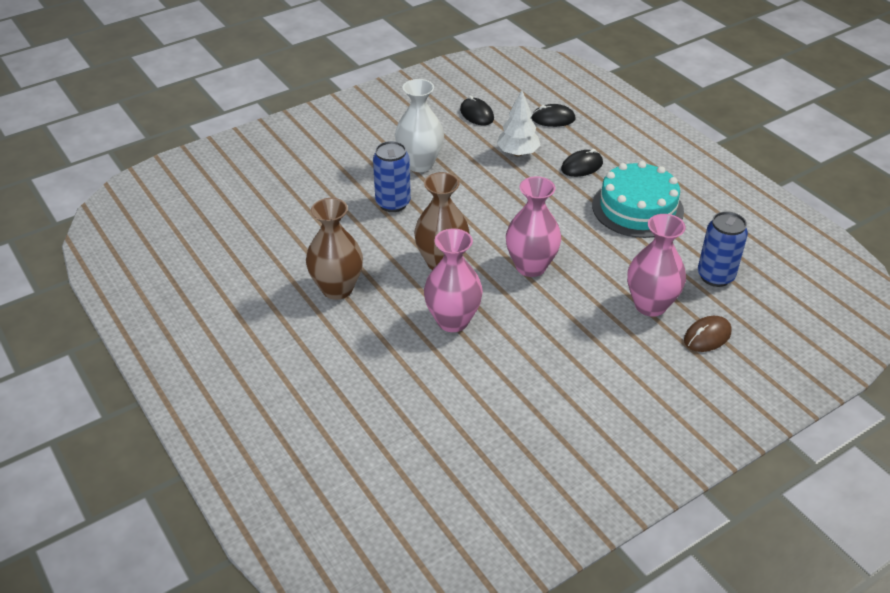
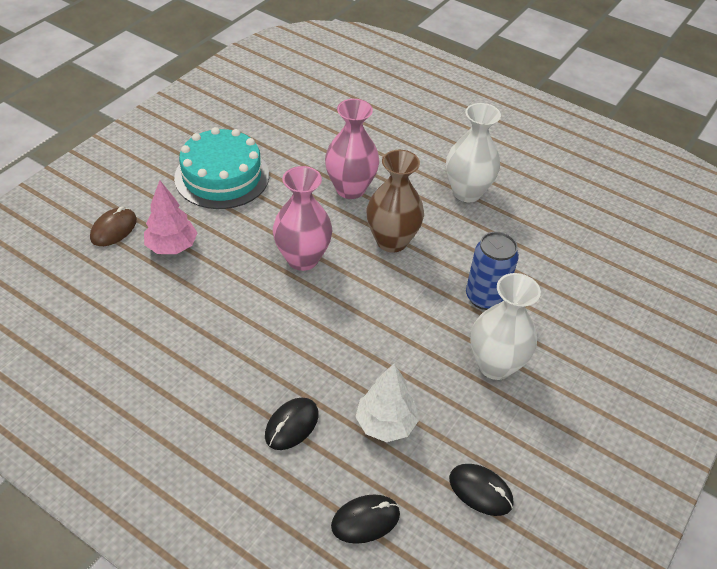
camera: 155 degrees right, 5 degrees up
brown vase [306,198,363,300] -> white vase [446,103,501,202]
turquoise cake [592,161,684,238] -> turquoise cake moved to [174,127,269,209]
pink vase [627,214,686,317] -> pink tree [144,180,197,254]
blue can [698,211,748,287] -> none

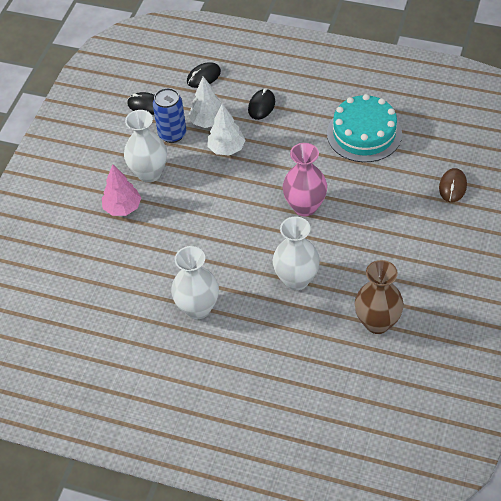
camera: 170 degrees right, 5 degrees up
pink tree [144,180,197,254] -> pink tree moved to [102,164,141,216]
turquoise cake [174,127,269,209] -> turquoise cake moved to [327,94,402,162]
pink vase [325,99,379,199] -> white vase [273,216,320,290]
brown vase [367,150,424,252] -> brown vase moved to [355,260,404,334]
blue can [466,232,519,310] -> blue can moved to [153,88,186,143]
none -> white tree [207,104,246,156]

